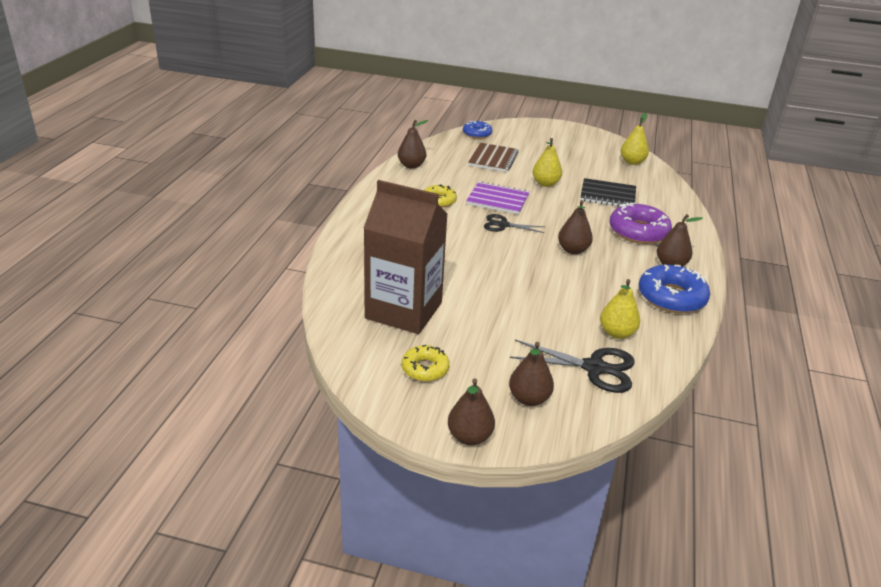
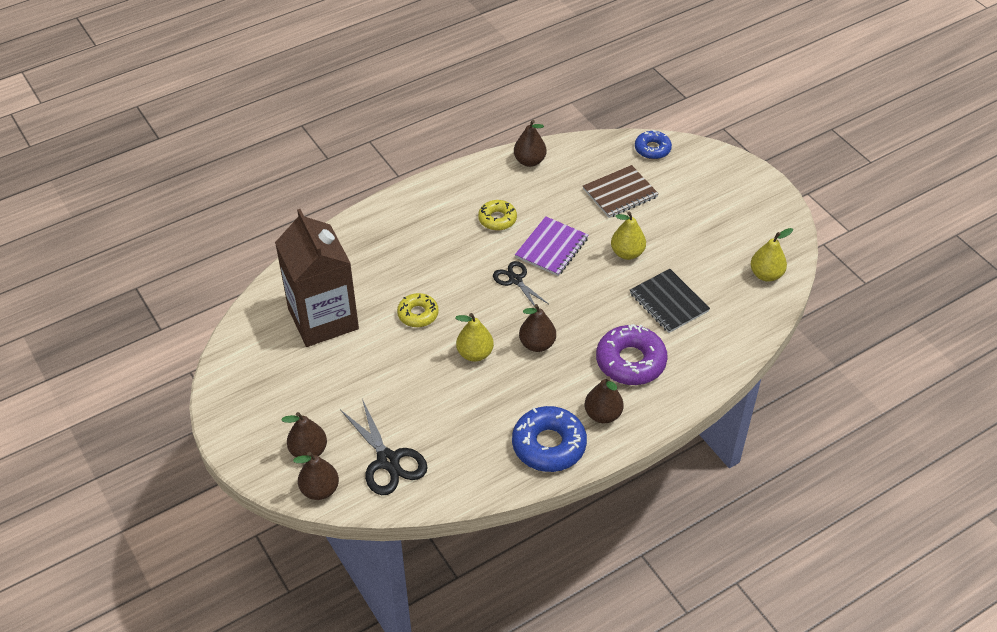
camera: 45 degrees right, 15 degrees up
yellow donut [401,345,450,382] -> yellow donut moved to [397,293,439,327]
brown pear [448,378,495,445] -> brown pear moved to [293,452,339,500]
purple notebook [466,181,530,215] -> purple notebook turned 60 degrees clockwise [515,216,588,276]
yellow pear [600,279,640,339] -> yellow pear moved to [456,313,494,362]

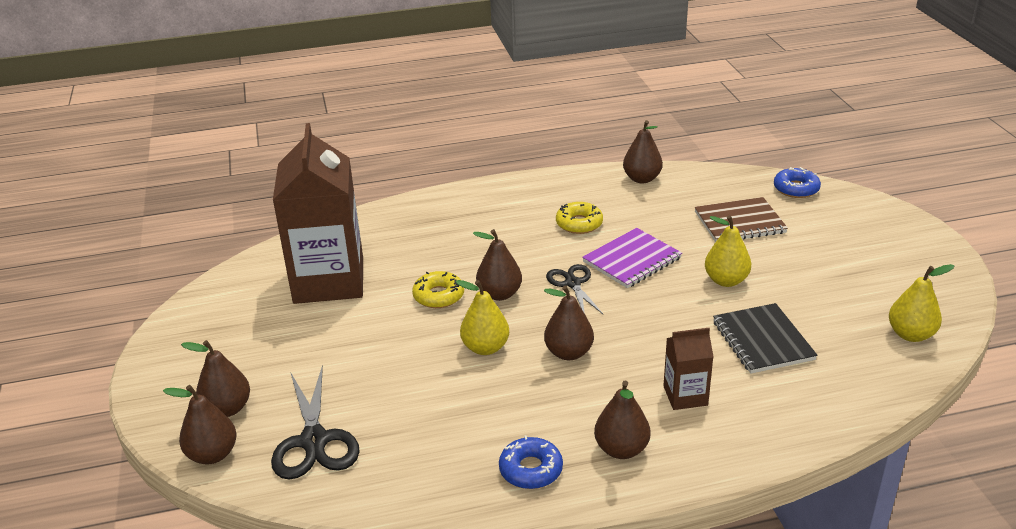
camera: 20 degrees right, 15 degrees down
blue donut [512,406,587,472] -> blue donut [499,435,563,489], size x0.60
purple donut [596,324,668,385] -> brown carton [663,328,714,410]
none -> brown pear [473,229,522,301]

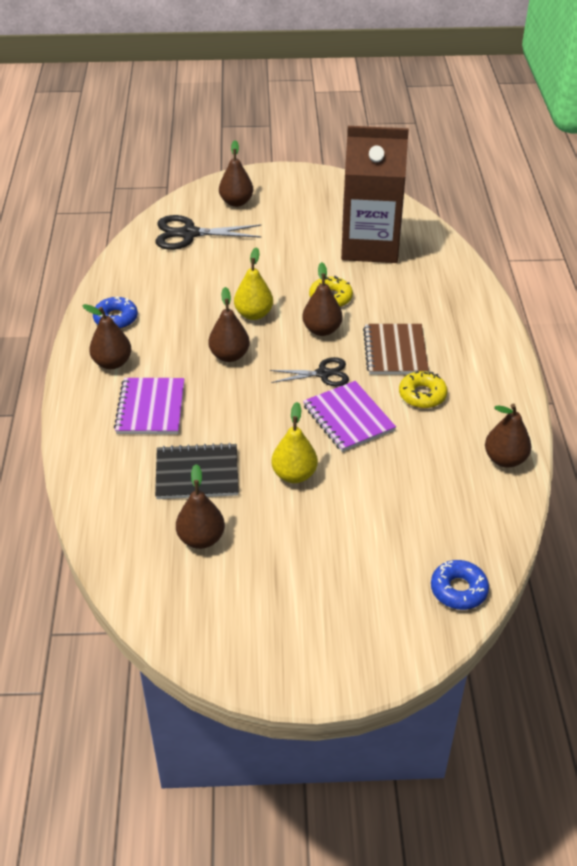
camera: 100 degrees right, 10 degrees up
brown pear [163,385,237,464] -> brown pear moved to [176,464,225,549]
brown carton [663,328,714,410] -> purple notebook [114,378,184,434]
brown notebook [694,197,788,242] -> brown notebook moved to [363,324,429,375]
yellow pear [889,264,954,342] -> none

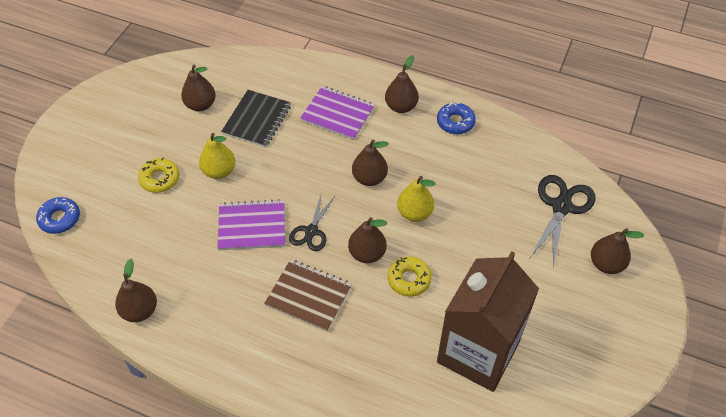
camera: 115 degrees right, 10 degrees up
yellow donut [399,371,448,408] -> yellow donut moved to [138,157,179,193]

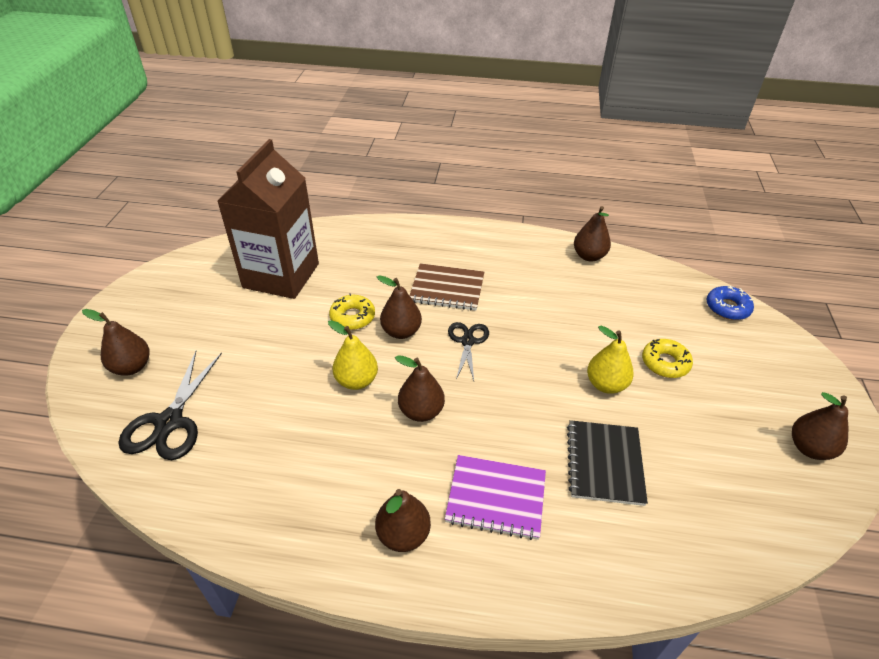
camera: 165 degrees right, 10 degrees down
brown pear [181,65,216,111] -> brown pear moved to [792,392,848,460]
purple notebook [218,199,285,250] -> none
blue donut [437,102,476,134] -> none

